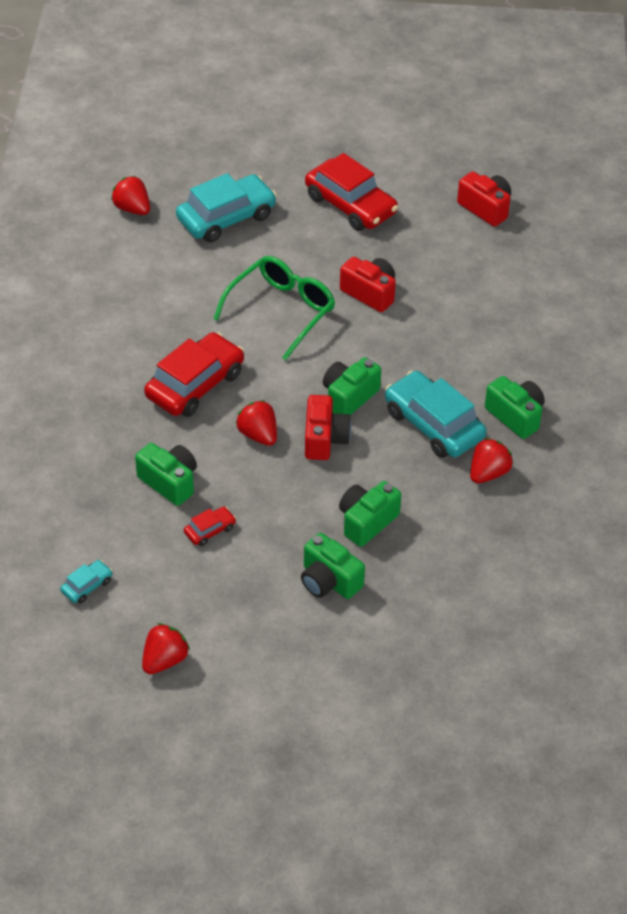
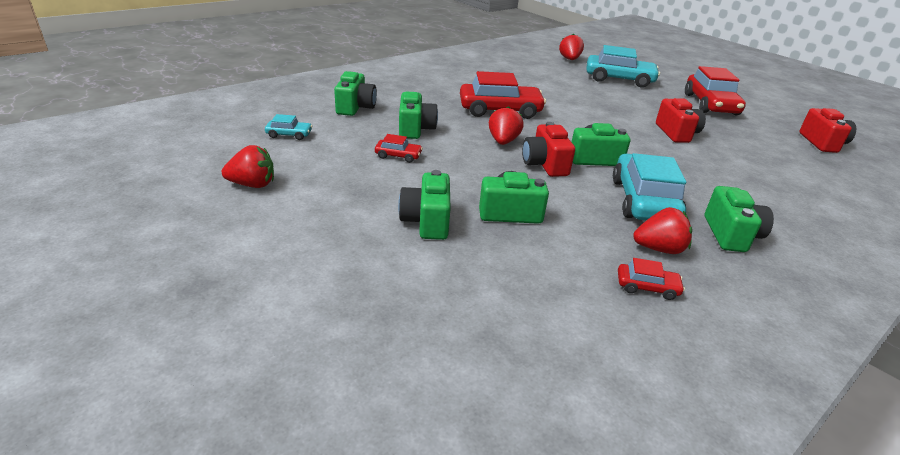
camera: 45 degrees right, 15 degrees down
green glasses [213,256,335,360] -> none
red camera [305,395,351,460] -> red camera turned 120 degrees clockwise [522,122,575,177]
none -> green camera [334,71,377,116]
none -> red car [618,258,685,300]

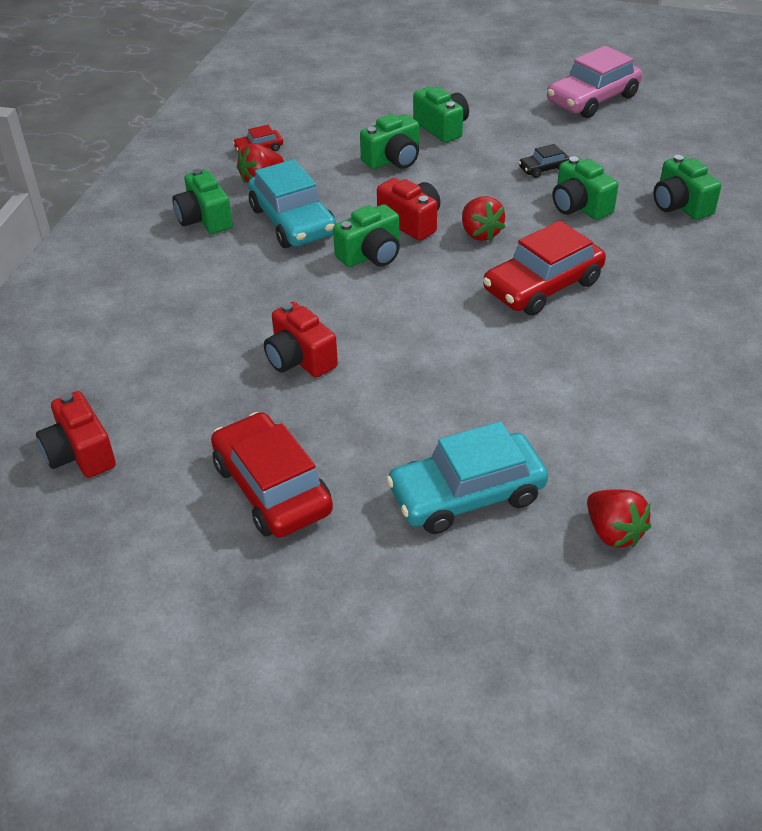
camera: 150 degrees right, 10 degrees up
red strawberry [222,145,274,188] -> pink car [547,46,642,118]
turquoise car [265,114,312,140] -> none
red car [375,134,423,163] -> black car [518,144,569,178]

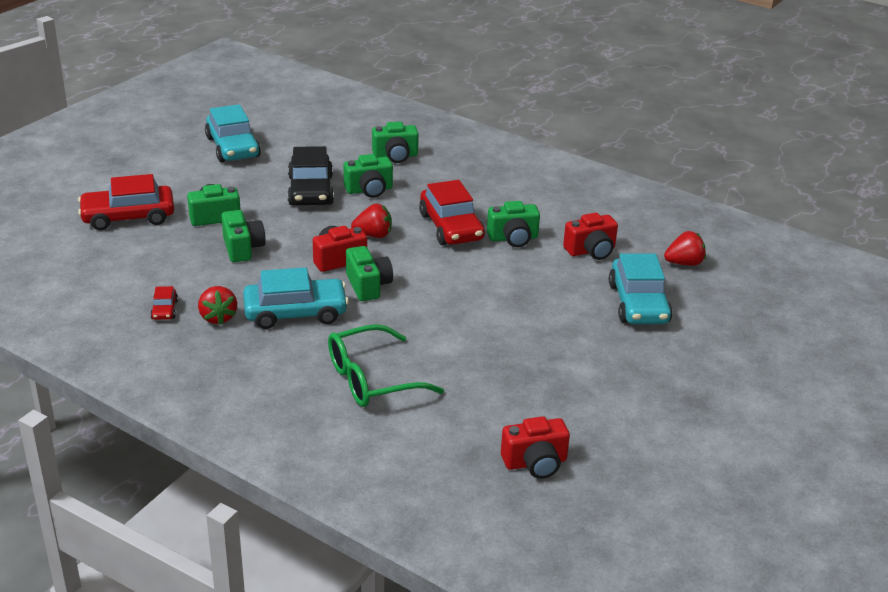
camera: 75 degrees left, 10 degrees down
green camera [172,169,233,234] -> green camera moved to [487,201,540,247]
red car [211,412,333,538] -> red car moved to [78,174,174,230]
red camera [264,302,338,378] -> red camera moved to [563,213,618,260]
black car [518,144,569,178] -> black car [287,146,334,205], size x2.19
pink car [547,46,642,118] -> turquoise car [205,104,261,162]
none -> green glasses [328,324,444,407]

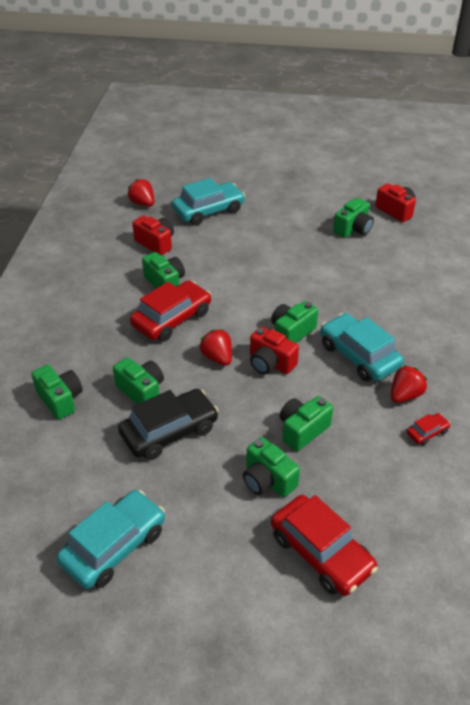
camera: 115 degrees left, 10 degrees up
green glasses [328,324,444,407] -> none
none -> green camera [333,198,374,238]

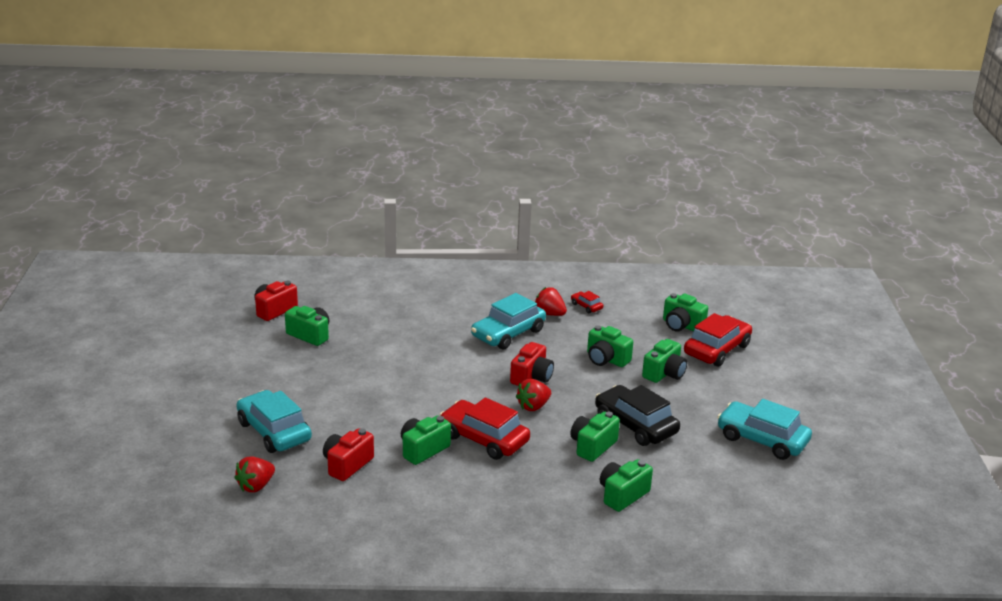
camera: 100 degrees left, 15 degrees down
green camera [271,301,318,343] -> green camera moved to [663,293,708,331]

